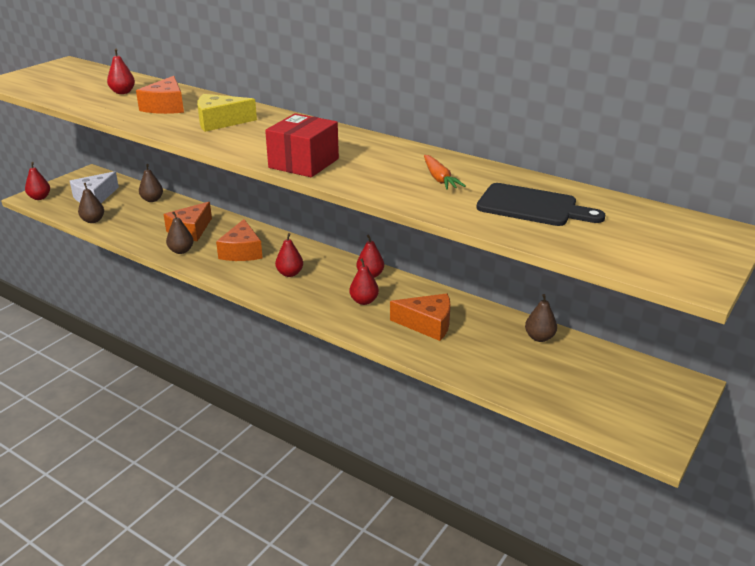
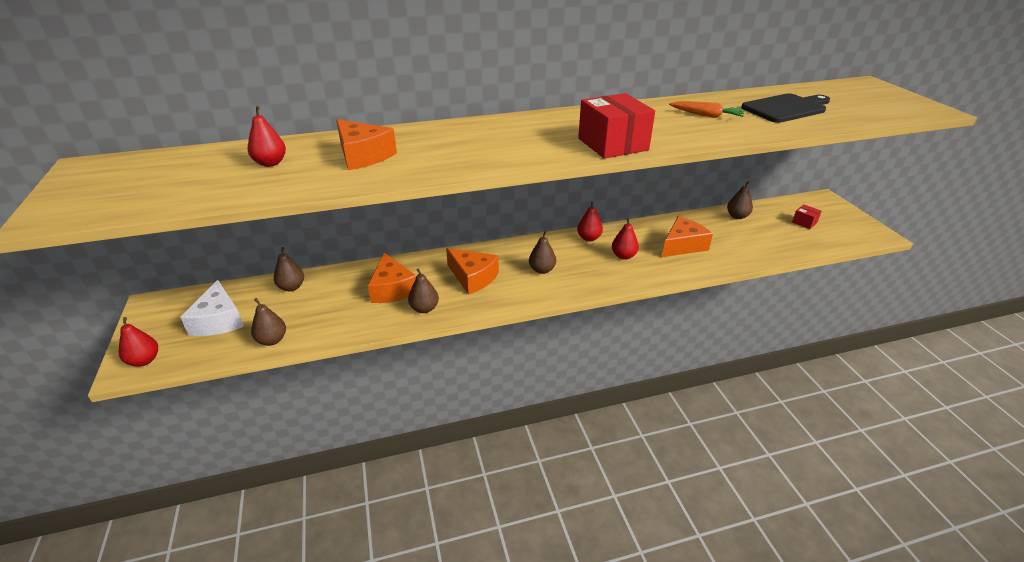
camera: 50 degrees left, 5 degrees up
yellow cheese [197,94,257,132] -> none
red pear [275,233,303,277] -> brown pear [529,231,556,274]
none -> red box [792,205,822,229]

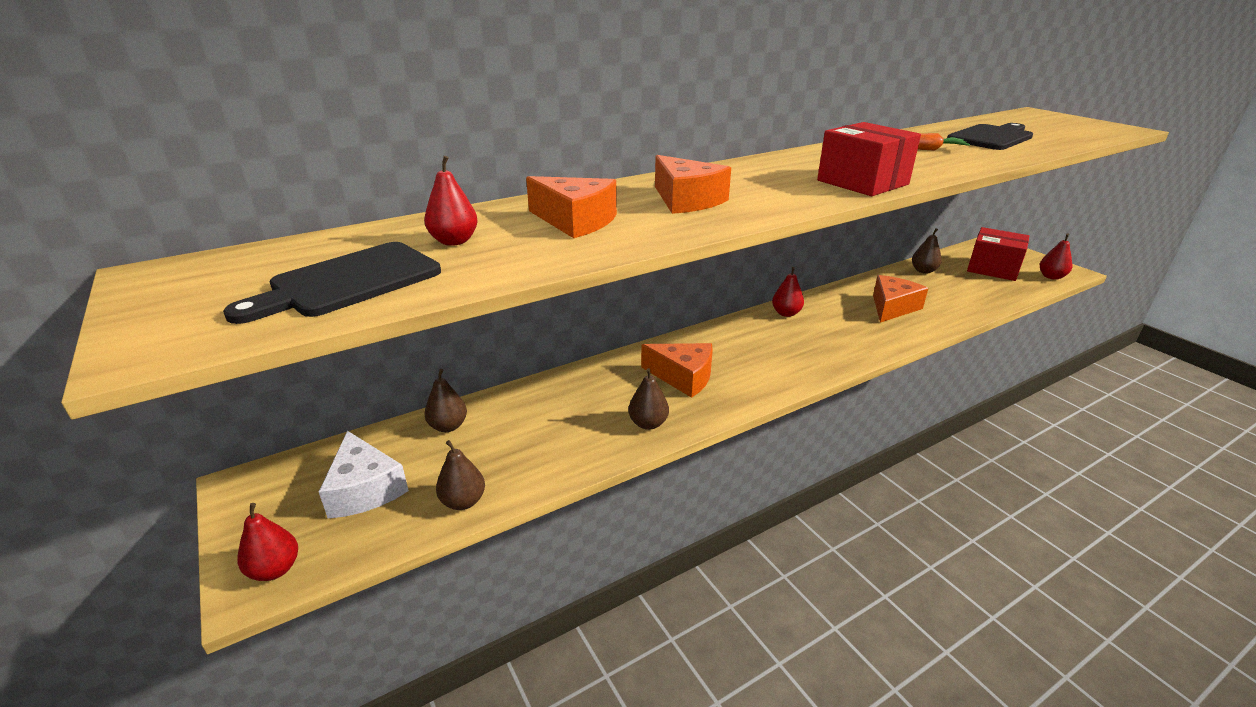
camera: 15 degrees left, 5 degrees down
orange cheese [368,253,416,303] -> orange cheese moved to [655,155,731,214]
brown pear [529,231,556,274] -> none
red pear [612,218,639,260] -> red pear moved to [1040,234,1072,280]
red box [792,205,822,229] -> red box [967,227,1029,281], size x2.14
none -> black cutting board [223,242,441,324]

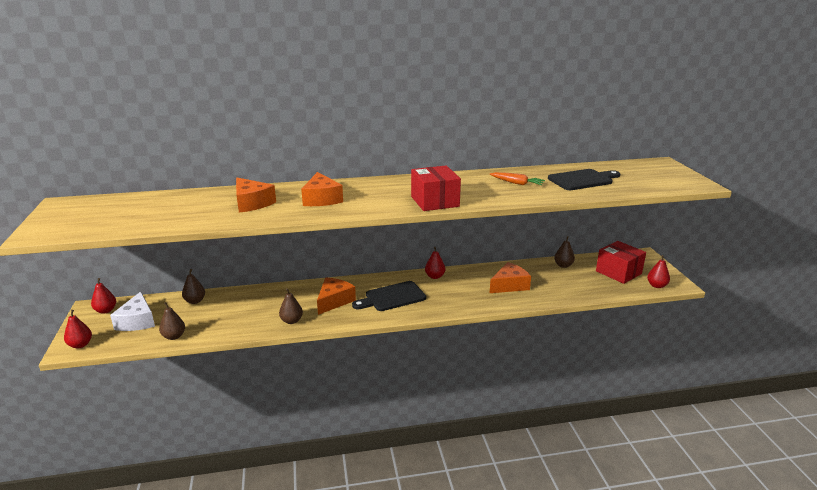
camera: 20 degrees right, 5 degrees down
black cutting board [223,242,441,324] -> black cutting board moved to [352,281,426,311]
red pear [424,156,478,246] -> red pear moved to [91,278,116,314]
orange cheese [641,343,713,398] -> orange cheese turned 105 degrees counterclockwise [317,278,356,315]

